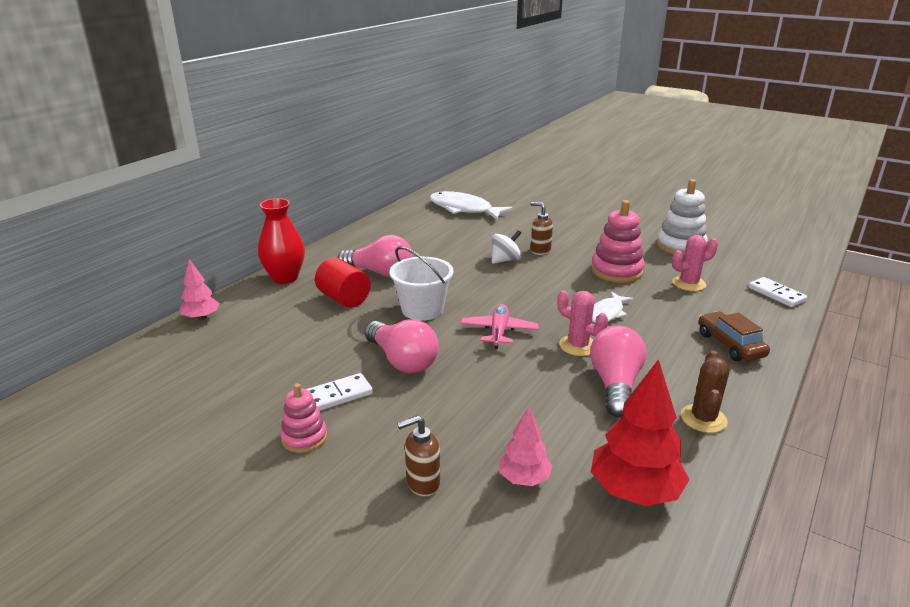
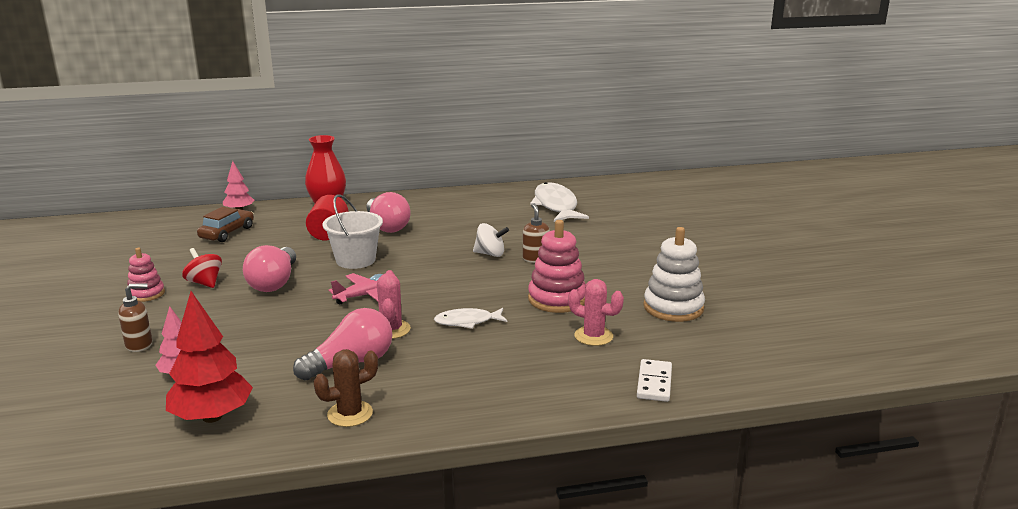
camera: 45 degrees right, 5 degrees down
white domino [307,373,373,411] -> red spinning top [182,248,222,288]
brown soap dispenser [397,415,440,496] -> brown soap dispenser turned 135 degrees clockwise [118,283,152,352]
brown car [698,312,770,361] -> brown car moved to [197,207,254,242]

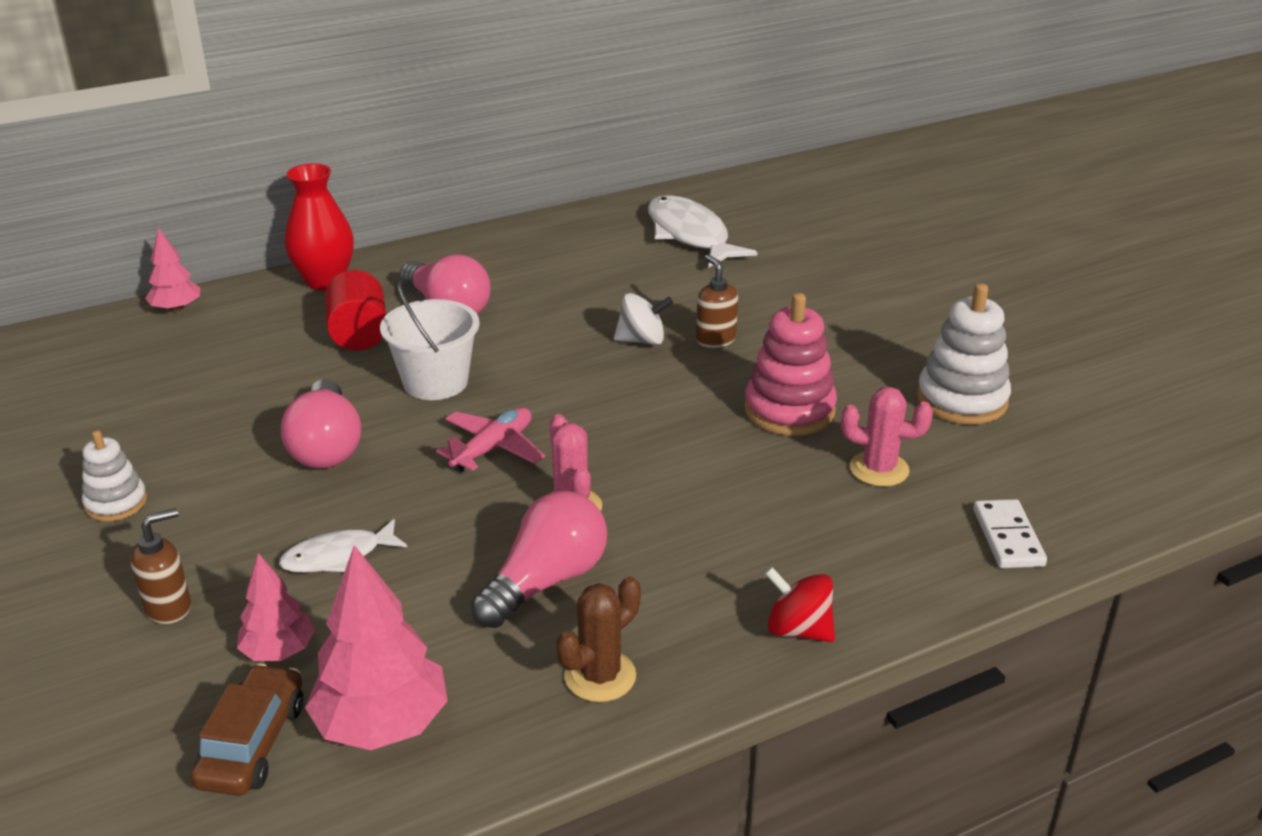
camera: 15 degrees left, 10 degrees up
pink stacking toy [127,248,165,302] -> white stacking toy [82,430,147,522]
red tree [166,291,253,423] -> pink tree [305,545,448,750]
red spinning top [182,248,222,288] -> red spinning top moved to [765,567,835,642]
brown car [197,207,254,242] -> brown car moved to [191,664,303,796]
white fish [434,308,507,329] -> white fish moved to [279,519,407,573]

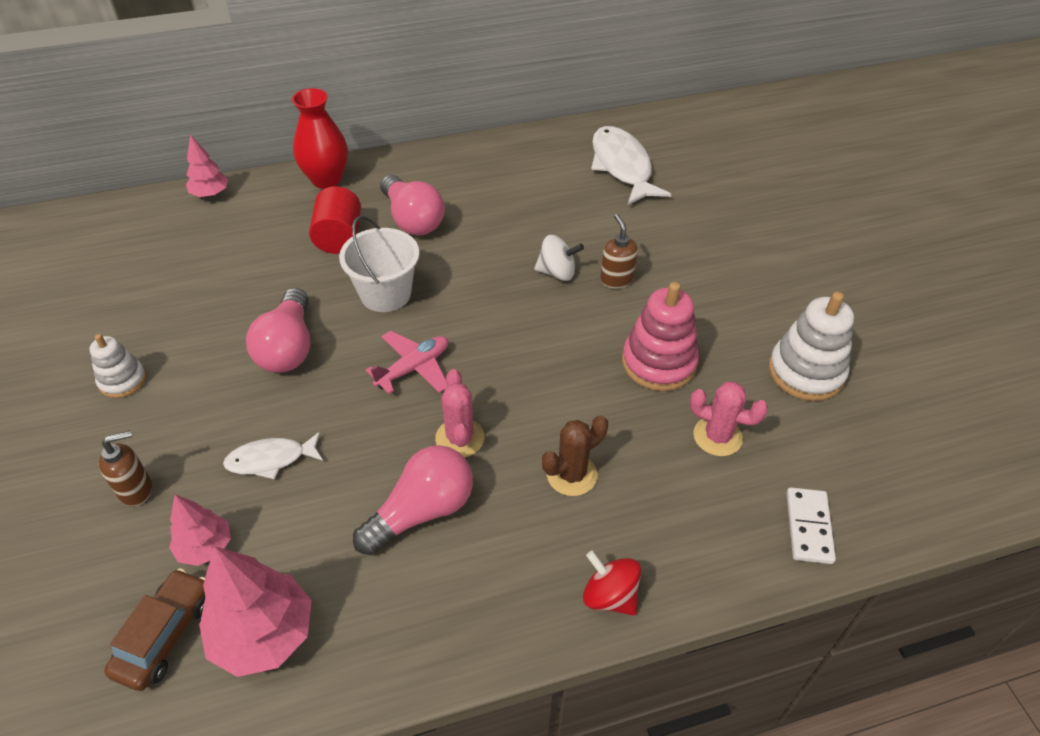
camera: 10 degrees right, 15 degrees up
brown cactus [556,576,641,702] -> brown cactus moved to [542,415,608,496]

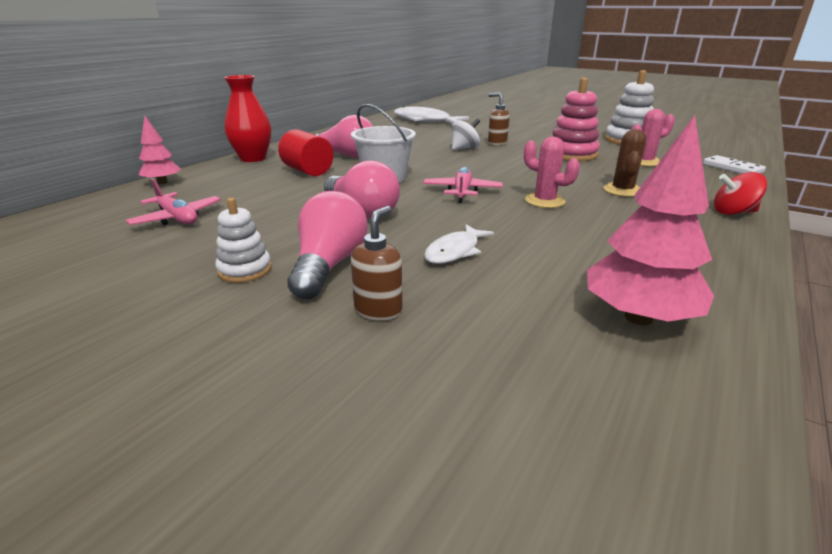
camera: 40 degrees left, 20 degrees down
brown car [104,568,205,691] -> none
pink tree [169,495,231,566] -> none
pink light bulb [353,445,473,555] -> pink light bulb moved to [288,191,368,299]
none -> pink plane [125,178,221,225]

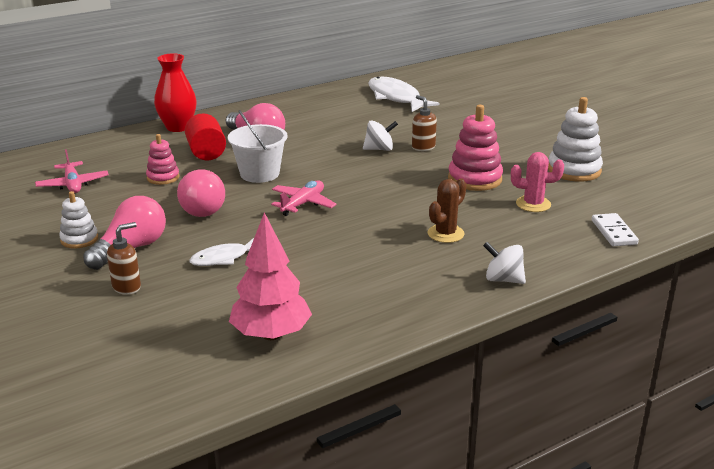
camera: 25 degrees right, 0 degrees up
pink tree [139,116,181,184] -> none
pink cactus [524,137,580,208] -> none
red spinning top [714,172,767,215] -> white spinning top [483,242,526,284]
none -> pink stacking toy [146,134,180,185]

